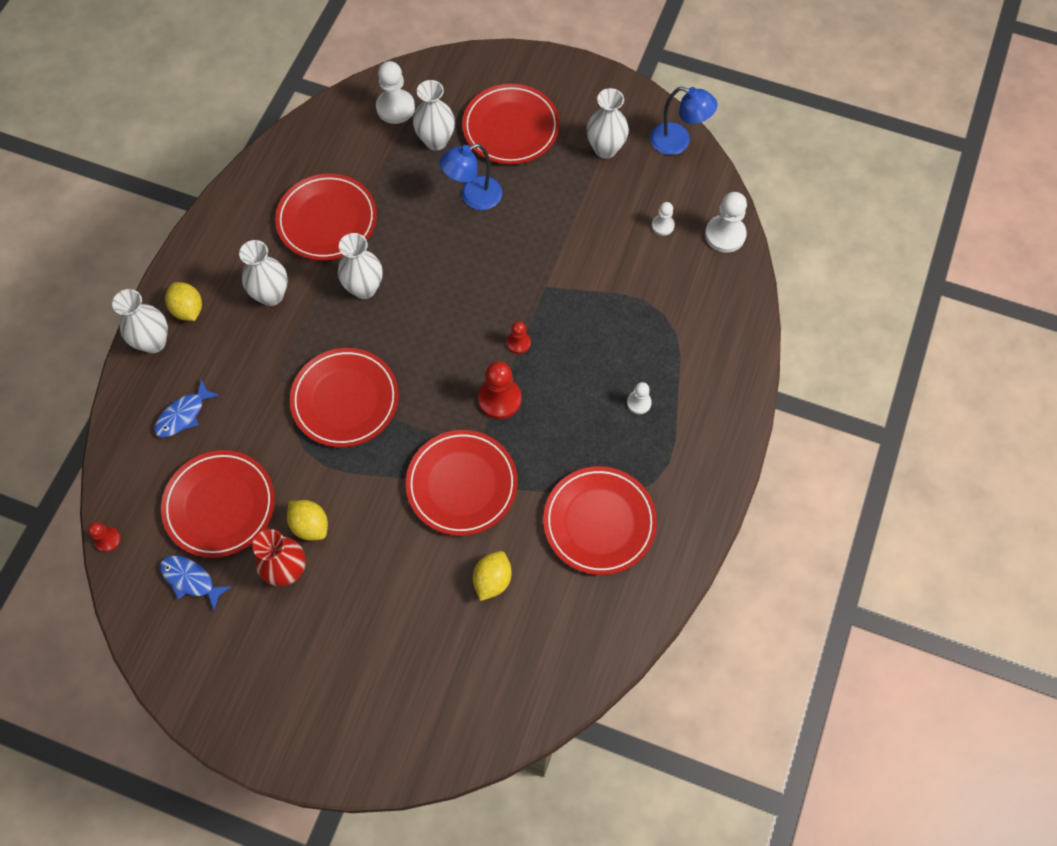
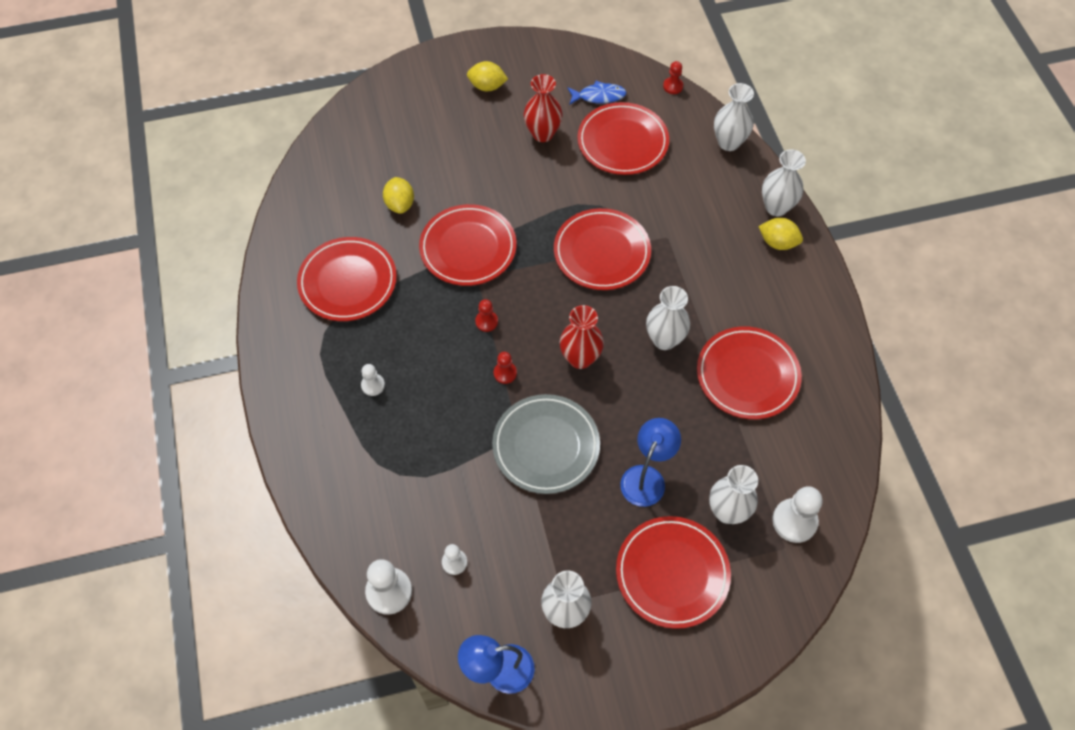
camera: 145 degrees right, 5 degrees down
blue fish [154,379,220,437] -> none
white vase [239,240,288,306] -> white vase moved to [714,83,754,151]
yellow lemon [287,500,328,541] -> yellow lemon moved to [467,61,508,91]
red pawn [478,361,522,419] -> red pawn [475,299,498,332], size x0.56
none -> grey plate [492,394,600,494]
none -> red vase [560,305,604,369]

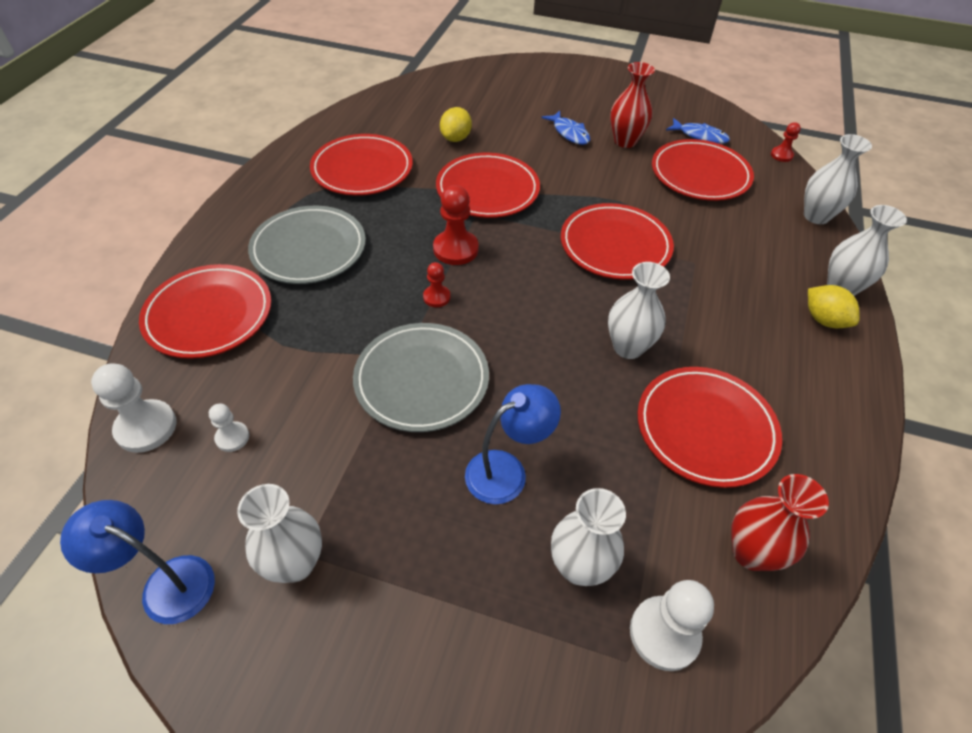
camera: 30 degrees right, 10 degrees down
white pawn [361,364,385,396] -> grey plate [248,206,366,284]
yellow lemon [467,61,508,91] -> none
red pawn [475,299,498,332] -> red pawn [433,185,479,265], size x1.78
red vase [560,305,604,369] -> red vase moved to [731,474,829,571]
red plate [616,516,731,629] -> red plate moved to [139,264,271,359]
none -> blue fish [542,111,590,145]

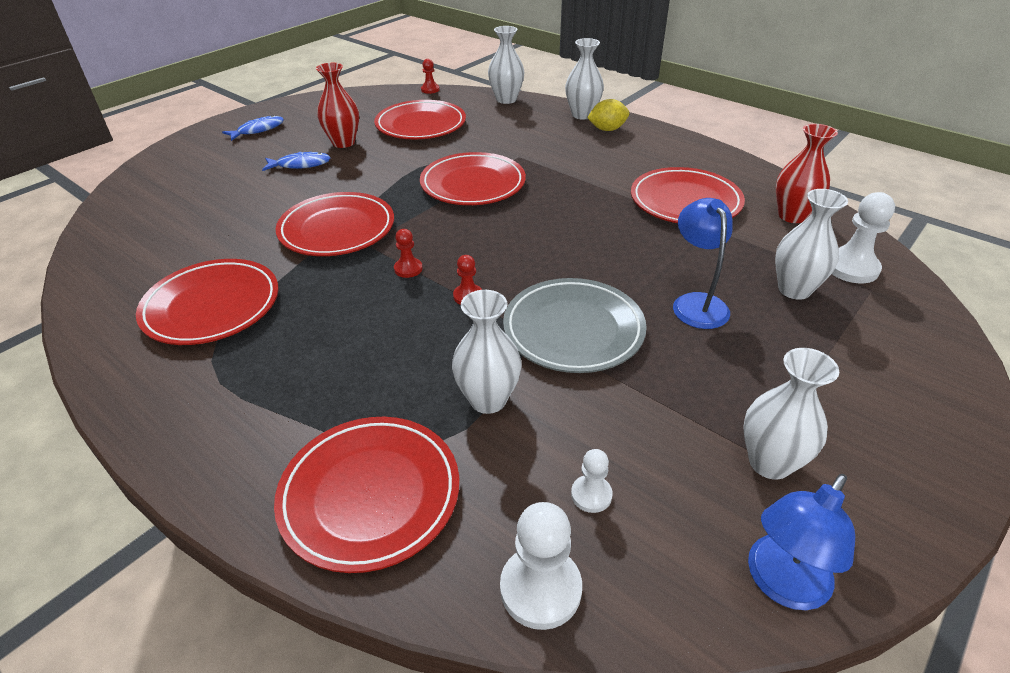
camera: 65 degrees left, 10 degrees down
grey plate [248,206,366,284] -> none
red pawn [433,185,479,265] -> red pawn [394,229,423,278], size x0.56
yellow lemon [440,107,472,142] -> none
white vase [608,262,670,359] -> white vase moved to [452,290,522,414]
blue fish [666,118,730,144] -> blue fish moved to [222,115,284,141]

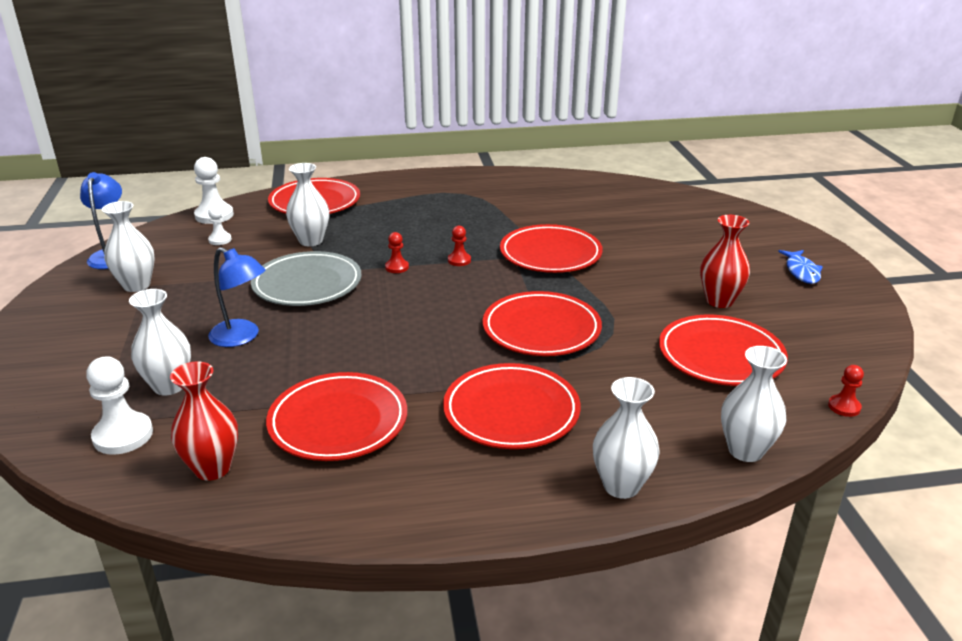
camera: 130 degrees right, 10 degrees down
red plate [136,259,279,345] -> red plate moved to [443,363,581,449]
blue fish [262,152,330,171] -> none
yellow lemon [587,99,629,131] -> none

